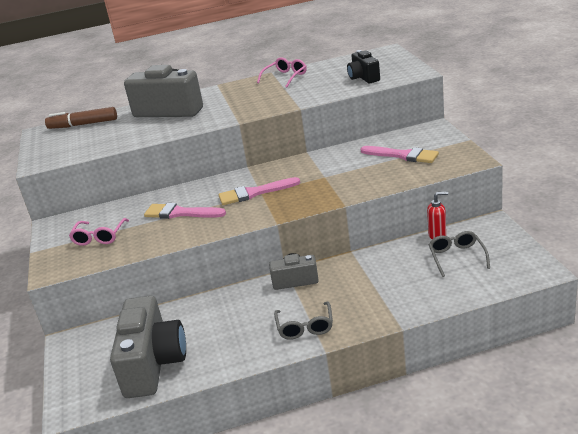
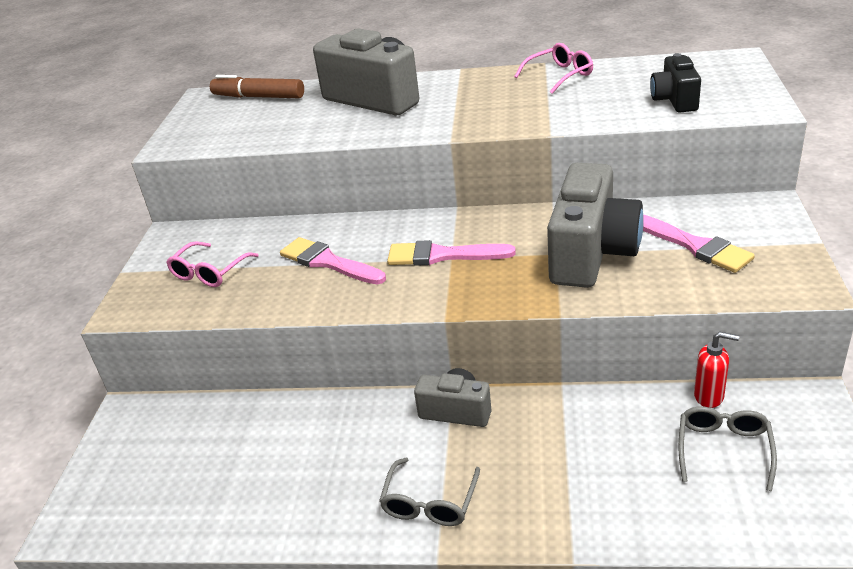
camera: 20 degrees right, 5 degrees up
grey camera [110,296,186,398] -> grey camera moved to [547,163,644,288]

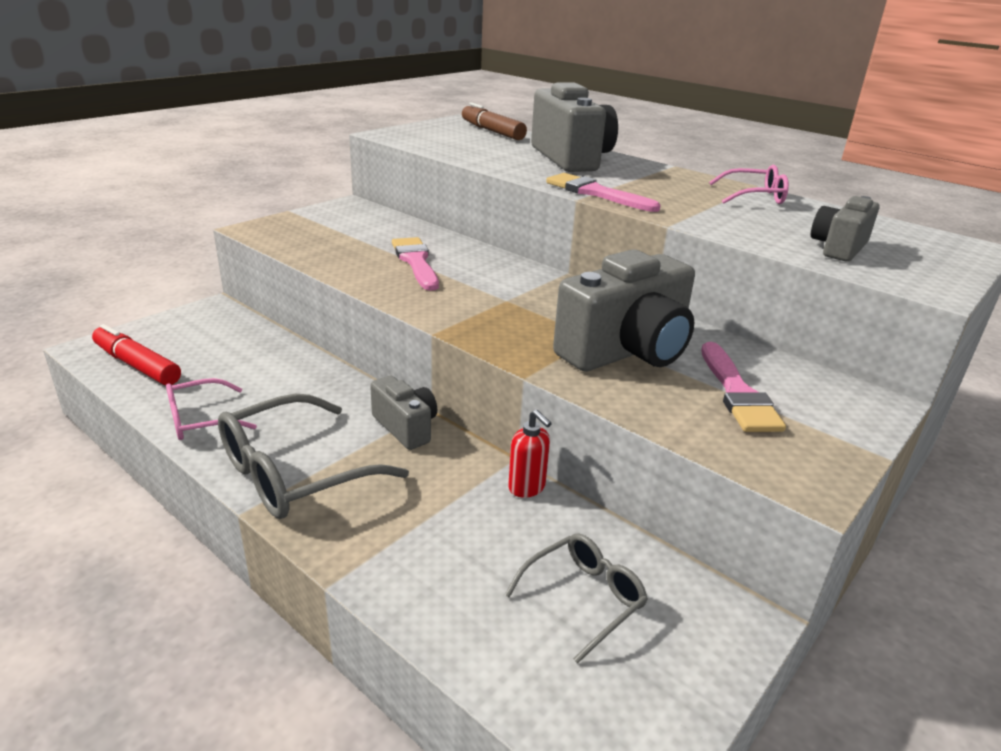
camera: 30 degrees right, 5 degrees down
pink glasses [166,241,259,287] -> pink glasses moved to [166,378,257,440]
grey glasses [379,458,480,526] -> grey glasses [218,394,409,519], size x1.72
pink brush [387,240,516,266] -> pink brush moved to [546,173,661,212]
black camera [650,53,701,113] -> grey camera [811,196,880,262]
red soap dispenser [694,332,739,408] -> red soap dispenser moved to [508,410,552,498]
none -> red marker [92,324,181,385]

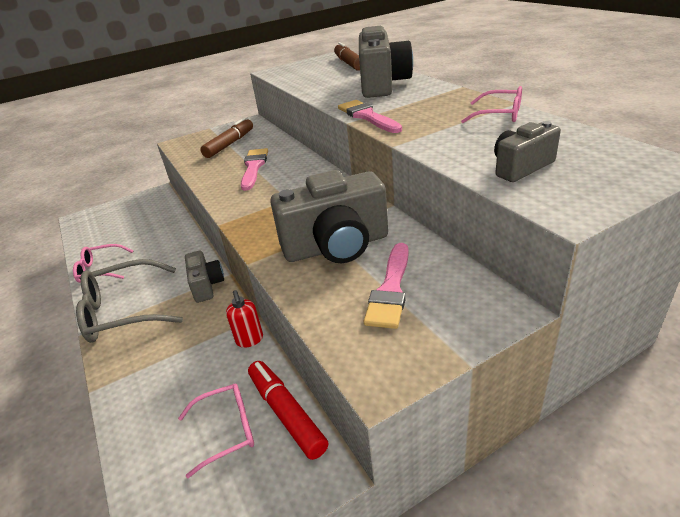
camera: 25 degrees right, 5 degrees up
red marker [92,324,181,385] -> red marker moved to [248,361,328,460]
grey glasses [505,533,648,664] -> pink glasses [178,383,254,478]
none -> brown marker [200,118,253,158]

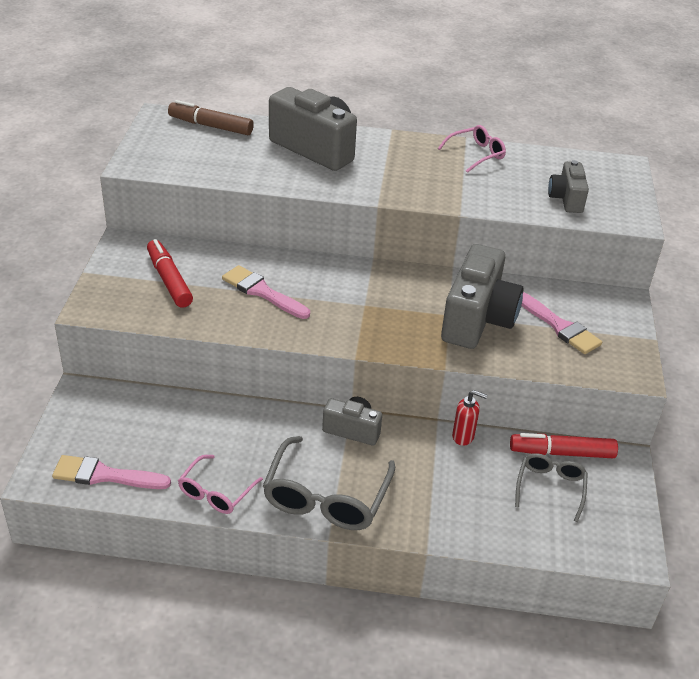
camera: 60 degrees left, 5 degrees up
pink glasses [178,383,254,478] -> grey glasses [515,453,588,522]
brown marker [200,118,253,158] -> red marker [147,239,193,308]
pink brush [338,100,402,133] -> pink brush moved to [52,455,171,489]

